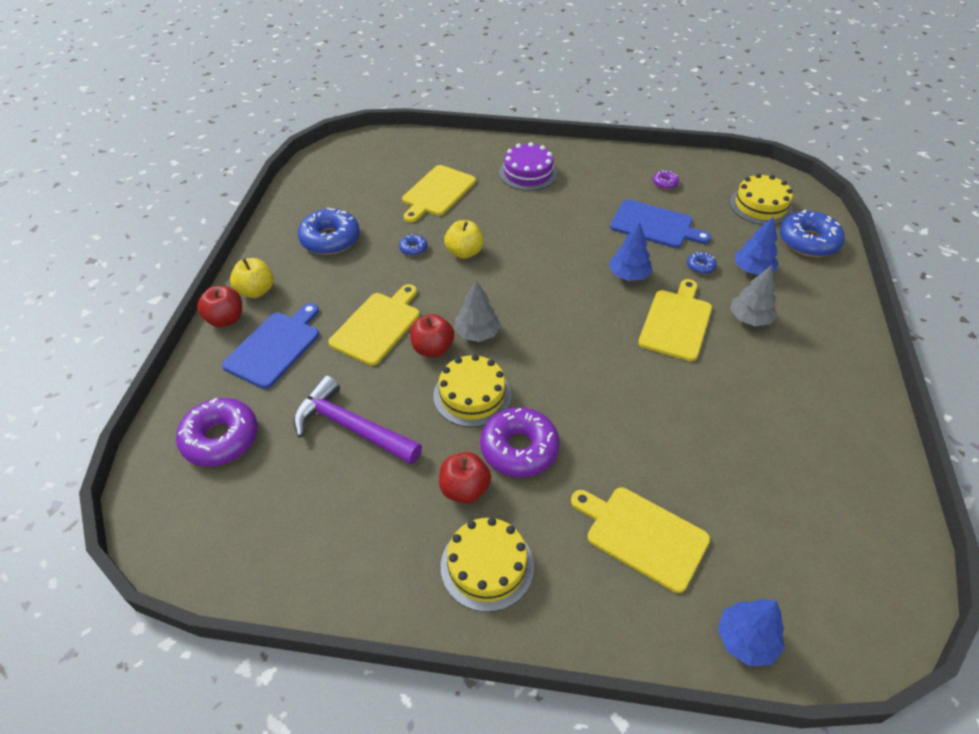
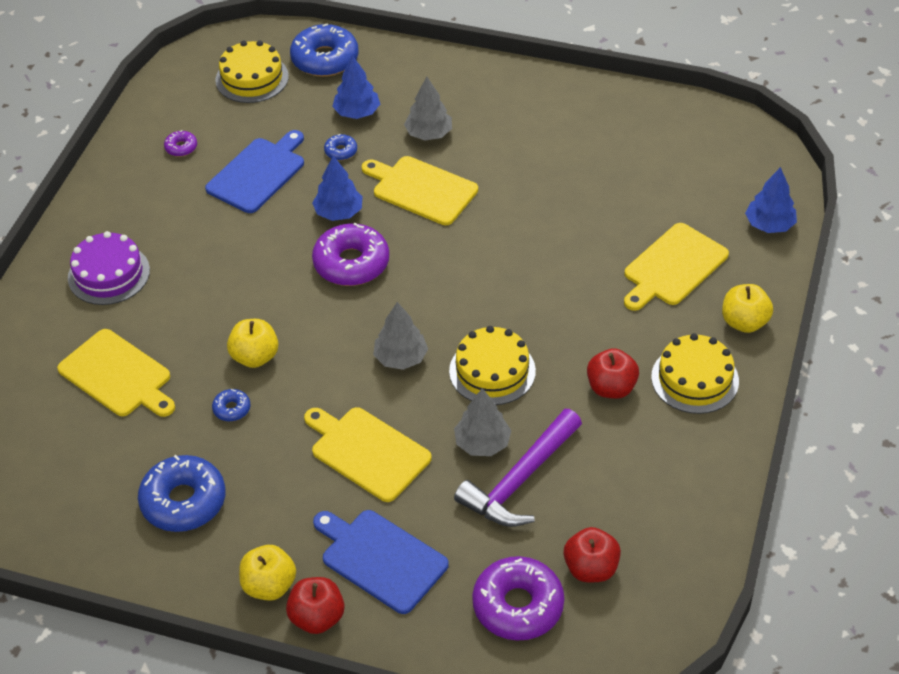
camera: 80 degrees left, 0 degrees up
red apple [410,314,454,357] -> red apple moved to [564,527,621,582]
purple donut [480,407,560,478] -> purple donut moved to [312,223,389,286]
none -> grey tree [454,388,511,456]
none -> yellow apple [722,284,773,333]

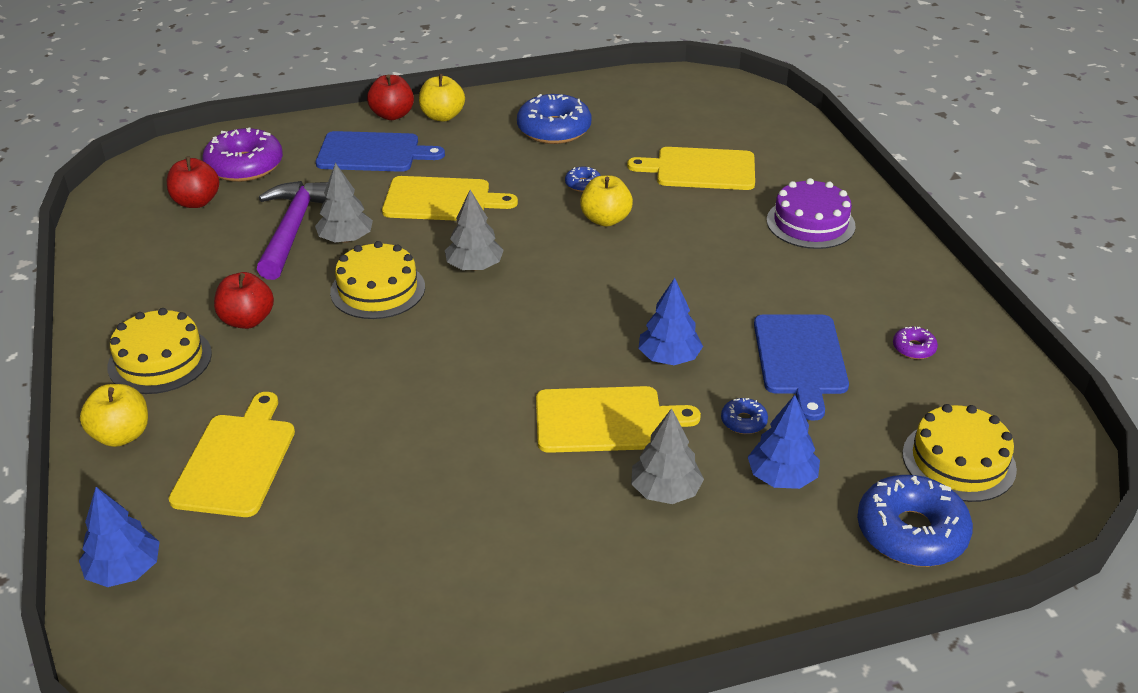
camera: 145 degrees right, 10 degrees down
purple donut [312,223,389,286] -> none

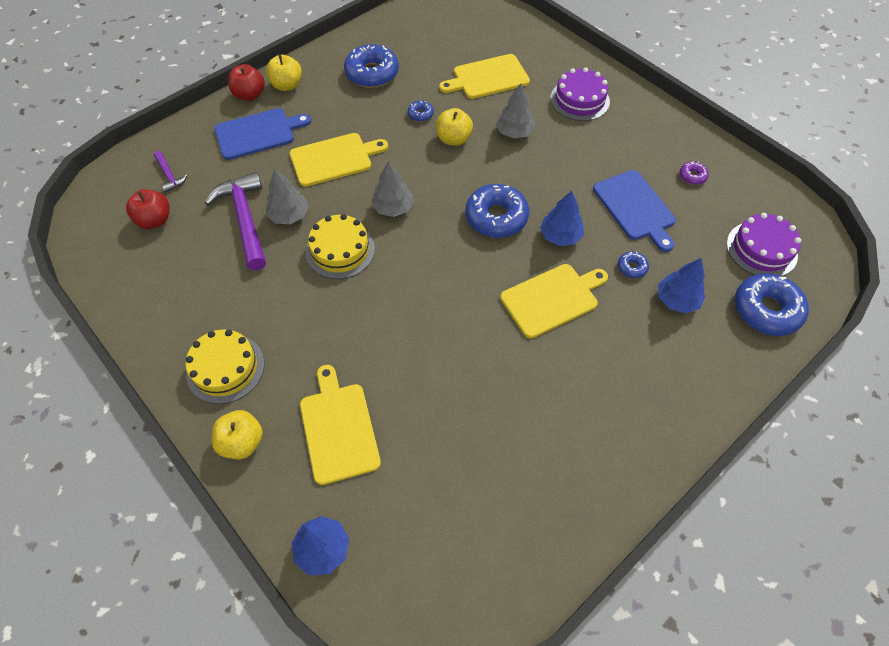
camera: 25 degrees left, 20 degrees up
purple donut [202,127,283,182] -> purple hammer [154,151,187,193]
red apple [214,272,274,329] -> none
grey tree [631,408,704,504] -> grey tree moved to [496,83,535,139]
yellow cake [902,404,1017,502] -> purple cake [727,213,801,276]
none -> blue donut [465,184,529,238]

